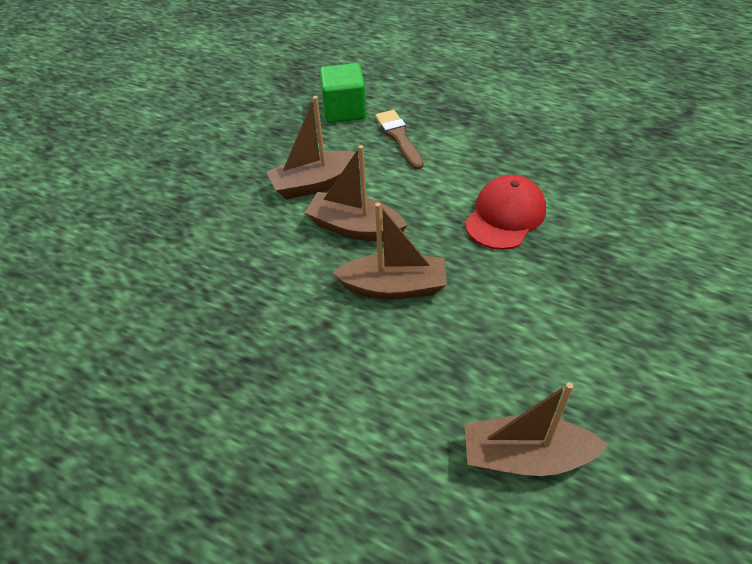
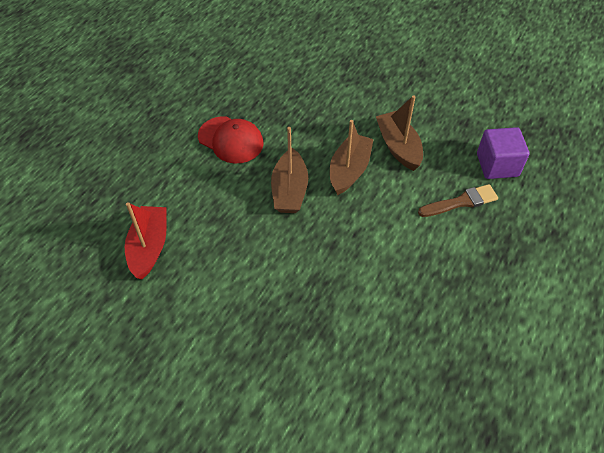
camera: 90 degrees right, 5 degrees up
green cube [319,63,367,123] -> purple cube [477,127,529,179]
brown boat [464,382,608,476] -> red boat [125,202,167,280]
red cap [465,175,546,250] -> red cap moved to [198,116,263,163]

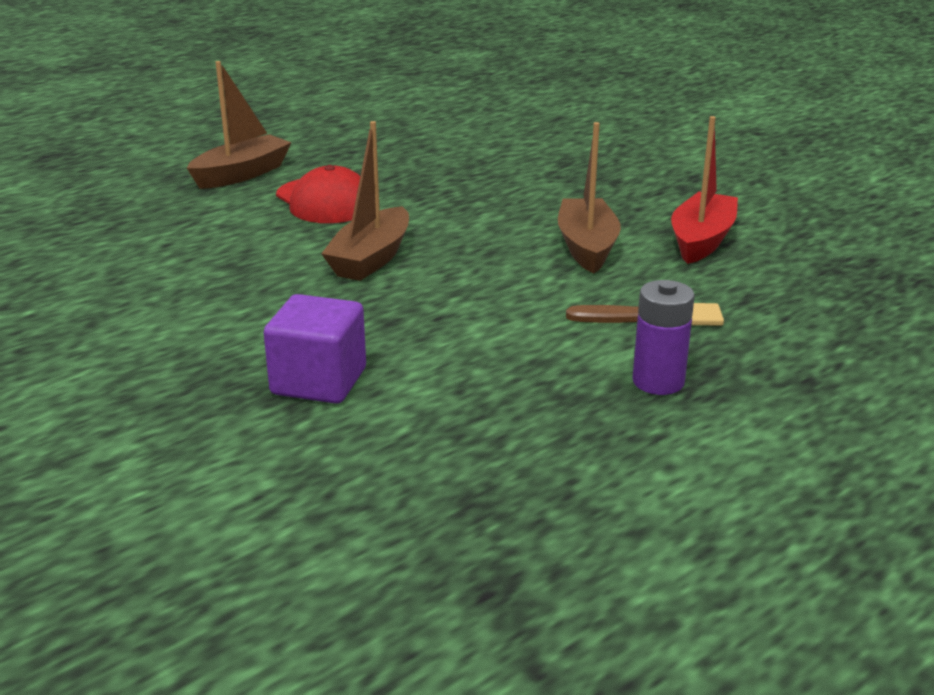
camera: 20 degrees right, 25 degrees down
red boat [125,202,167,280] -> red boat moved to [671,116,738,264]
brown boat [330,120,374,195] -> brown boat moved to [187,61,292,189]
purple cube [477,127,529,179] -> purple cube moved to [264,294,366,404]
none -> purple battery [633,280,695,395]

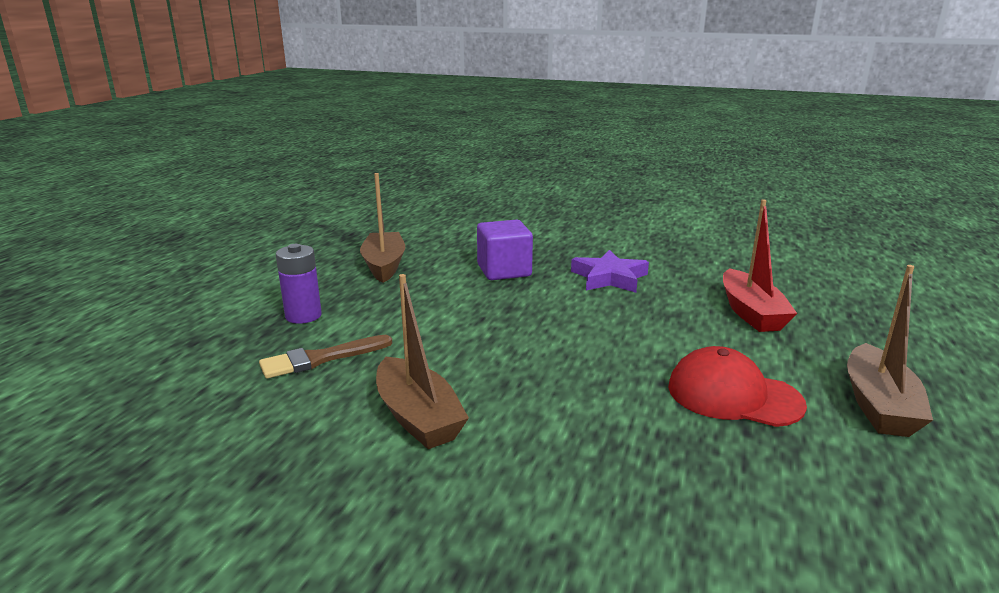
camera: 150 degrees right, 5 degrees down
brown boat [321,121,409,281] -> brown boat moved to [360,173,406,283]
red boat [671,116,738,264] -> red boat moved to [723,199,797,332]
none -> purple star [571,250,649,293]

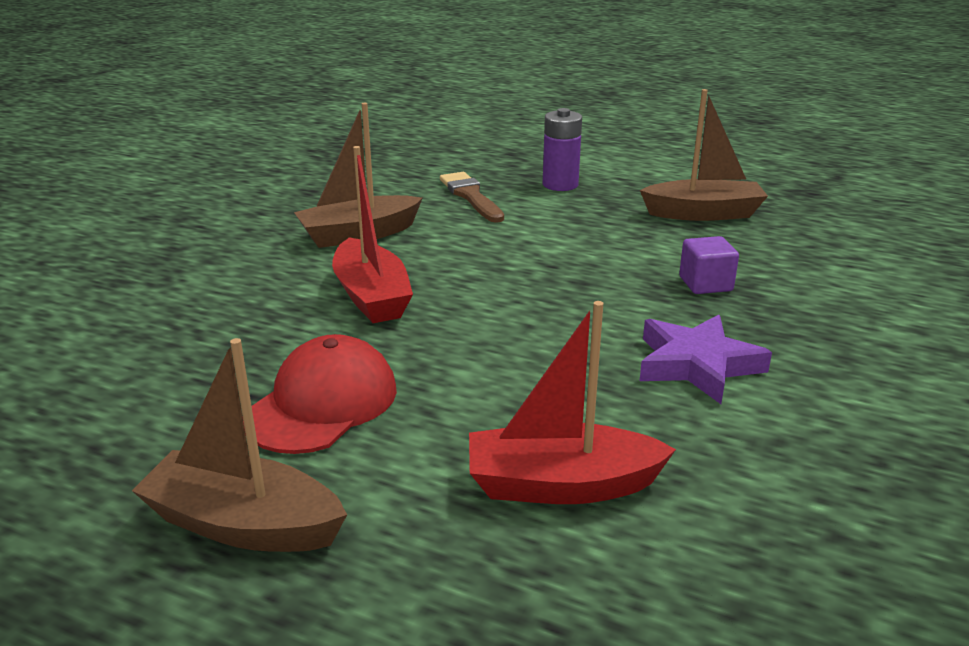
camera: 95 degrees right, 5 degrees up
purple cube [477,220,533,280] -> purple cube [679,236,739,294], size x0.63
none -> red boat [332,146,413,323]

